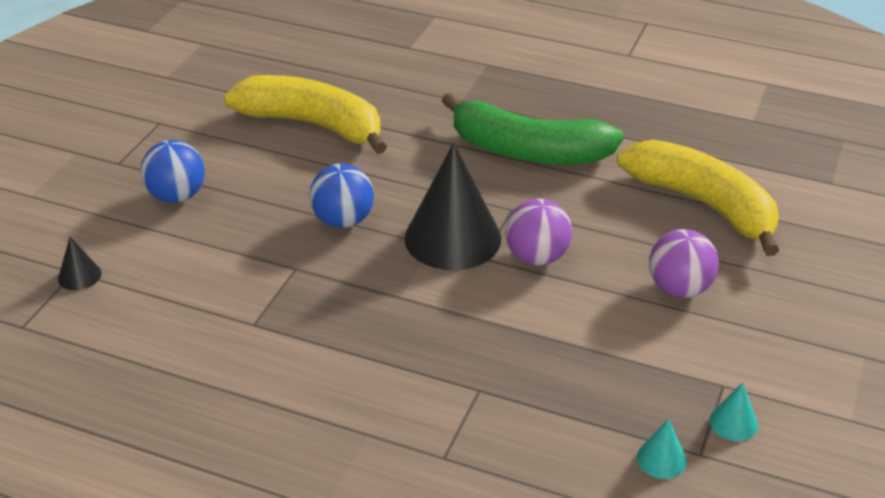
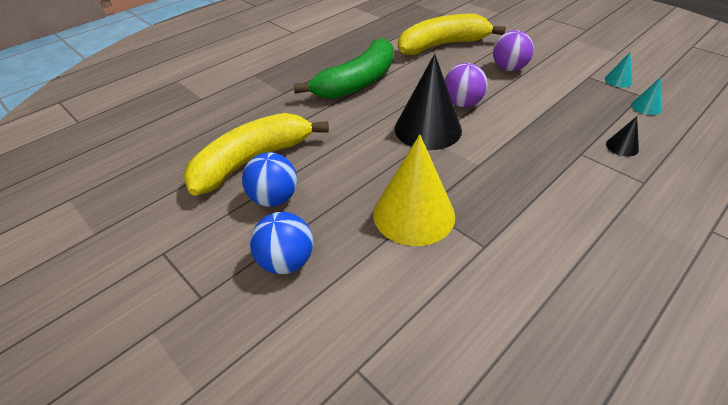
camera: 65 degrees left, 5 degrees up
black cone [58,237,101,290] -> black cone moved to [606,116,639,157]
blue ball [309,164,374,228] -> blue ball moved to [242,152,297,207]
none -> yellow cone [373,134,455,246]

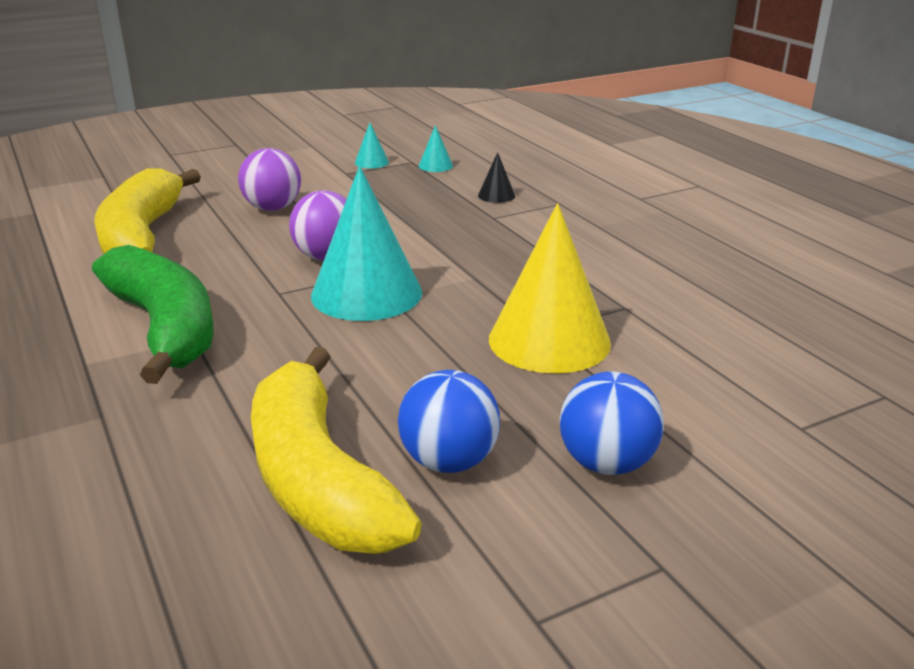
camera: 75 degrees left, 15 degrees down
black cone [395,54,462,150] -> turquoise cone [311,166,422,321]

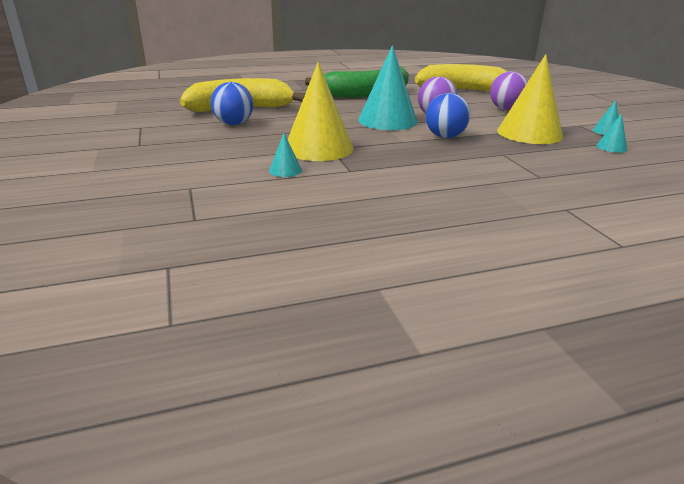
camera: 100 degrees right, 0 degrees up
black cone [478,152,515,203] -> none
blue ball [560,372,664,475] -> blue ball moved to [426,93,470,138]
none -> turquoise cone [269,133,302,177]
none -> yellow cone [497,54,563,144]

